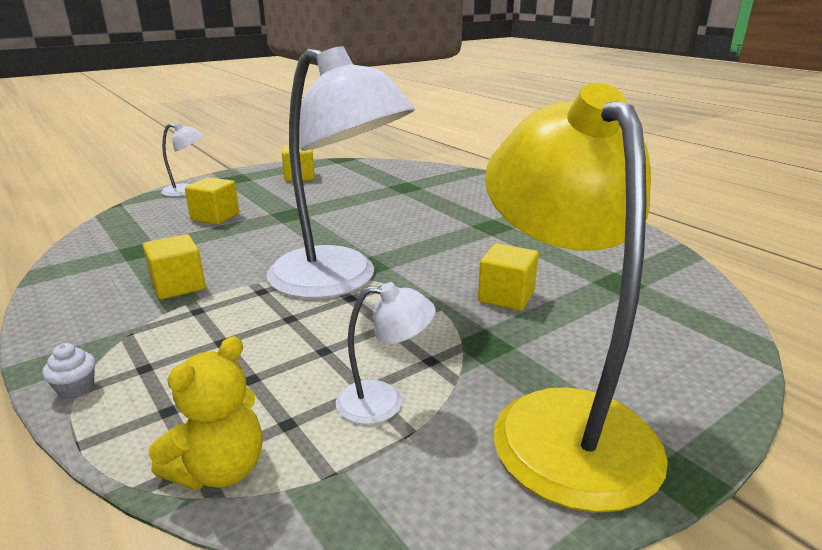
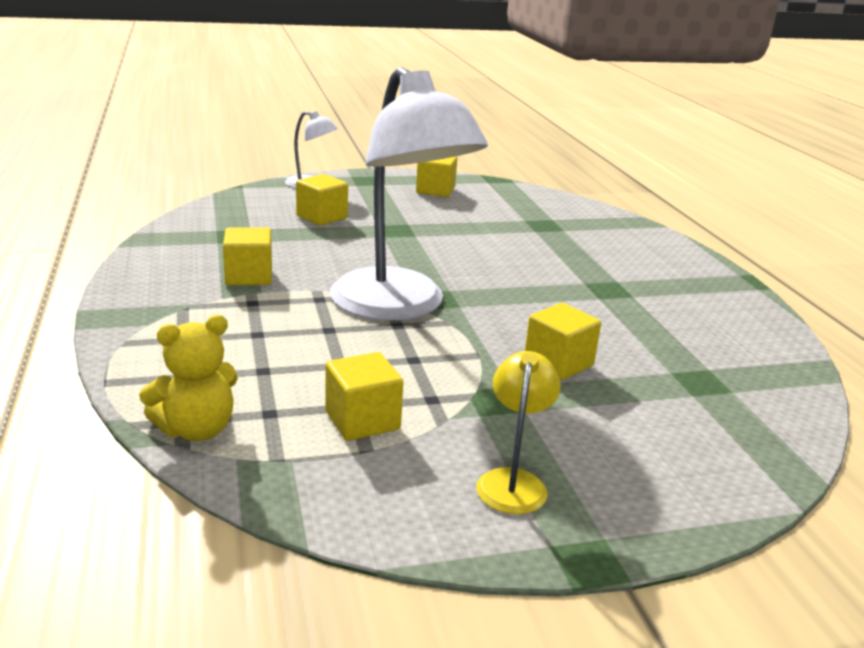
camera: 20 degrees right, 0 degrees up
white cupcake [42,343,96,399] -> none
white lamp [336,282,436,424] -> yellow cube [325,352,403,441]
yellow lamp [485,83,668,513] -> yellow lamp [476,351,561,514], size x0.44

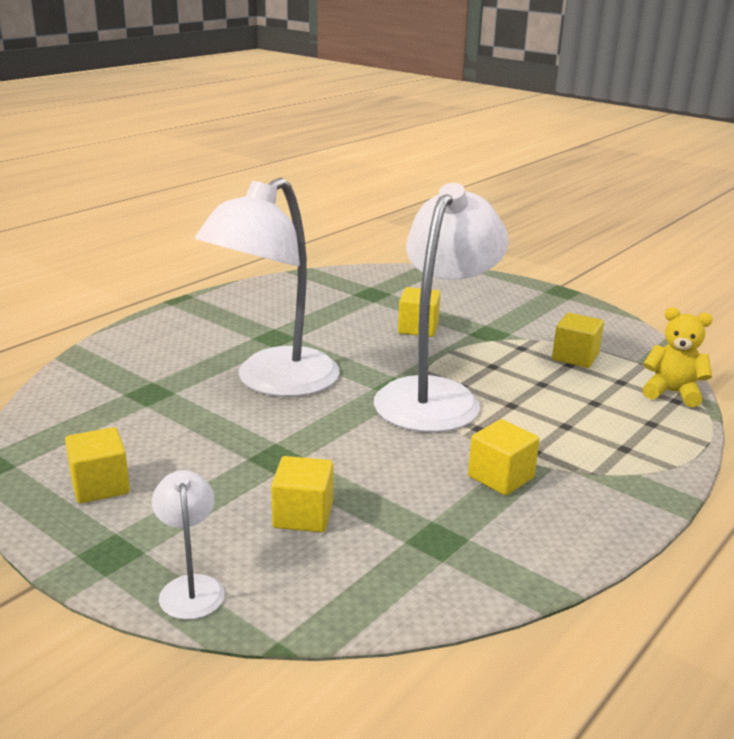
camera: 125 degrees left, 0 degrees up
yellow lamp [476,351,561,514] -> none
none -> white lamp [195,178,339,397]

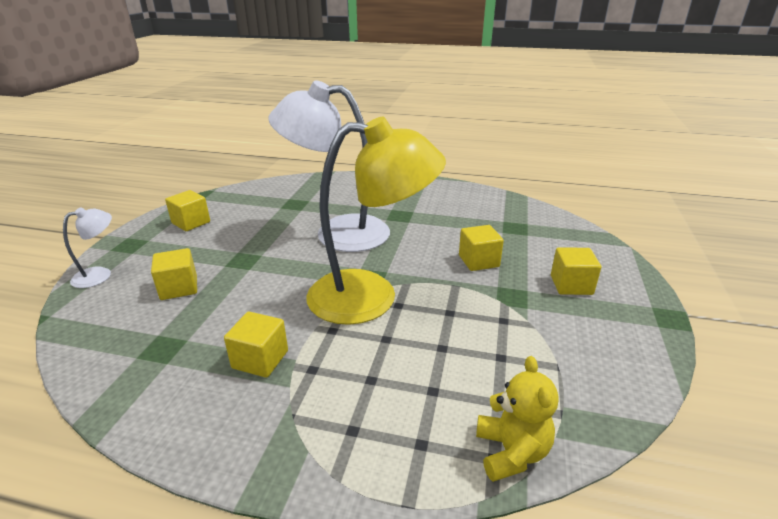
camera: 65 degrees right, 5 degrees up
white lamp [374,183,508,433] -> yellow lamp [306,117,446,325]
yellow cube [552,313,604,368] -> yellow cube moved to [551,247,601,295]

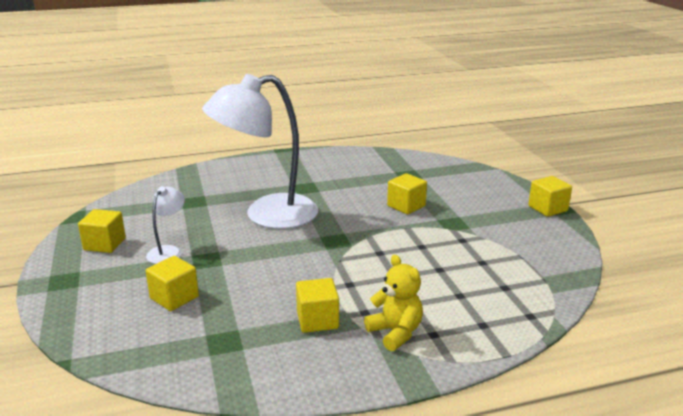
camera: 30 degrees left, 5 degrees down
white lamp [63,207,112,288] -> white lamp moved to [146,186,185,264]
yellow lamp [306,117,446,325] -> none
yellow teddy bear [476,356,558,482] -> yellow teddy bear moved to [364,255,423,351]
yellow cube [551,247,601,295] -> yellow cube moved to [528,176,572,217]

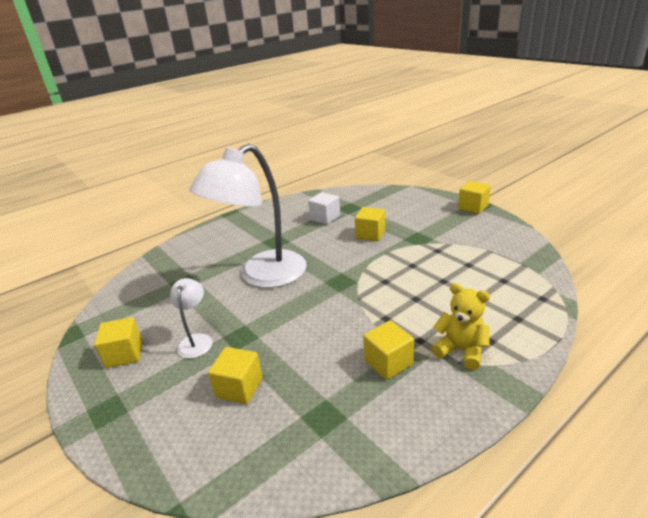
camera: 20 degrees left, 5 degrees up
none -> white cube [308,192,340,225]

